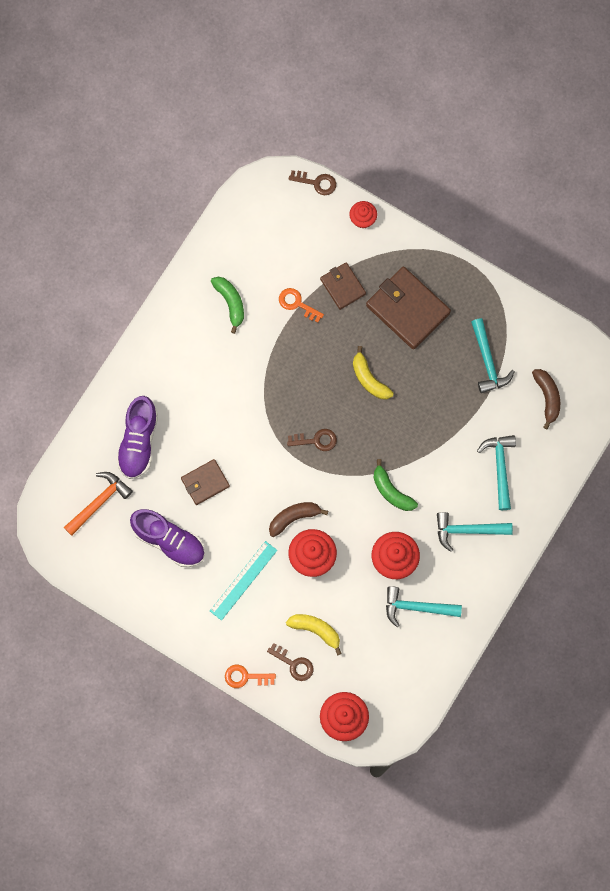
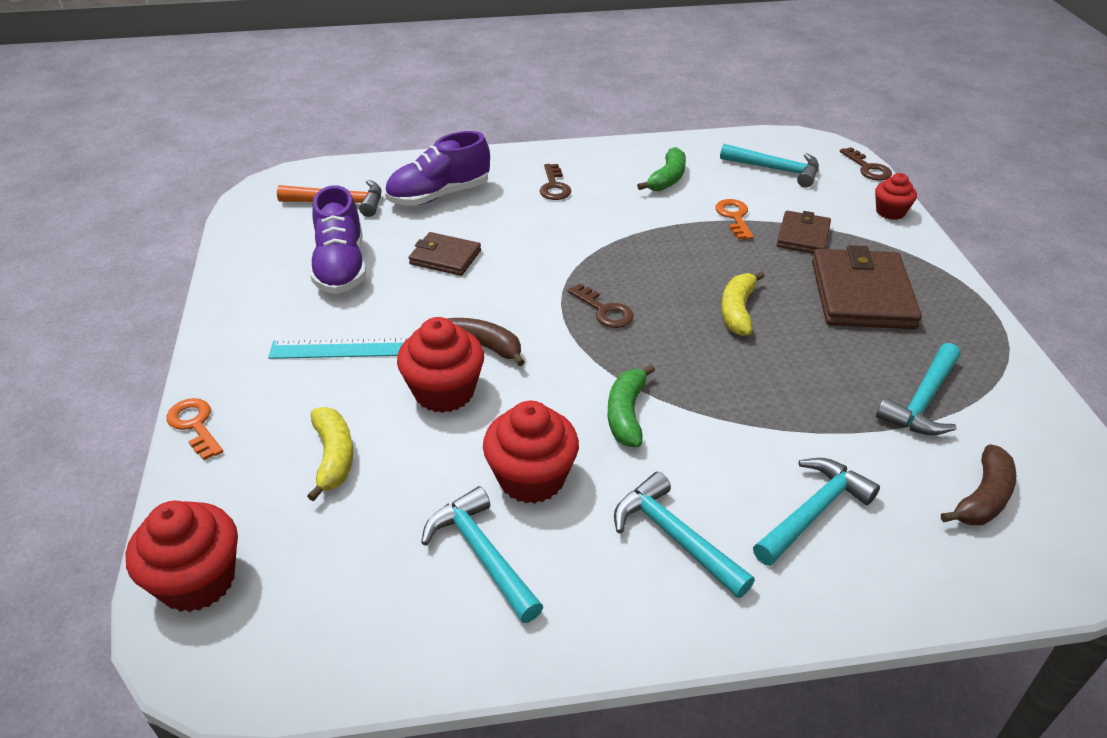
camera: 50 degrees right, 35 degrees down
brown key [267,643,313,681] -> brown key moved to [540,164,571,200]
none -> turquoise hammer [720,144,819,188]

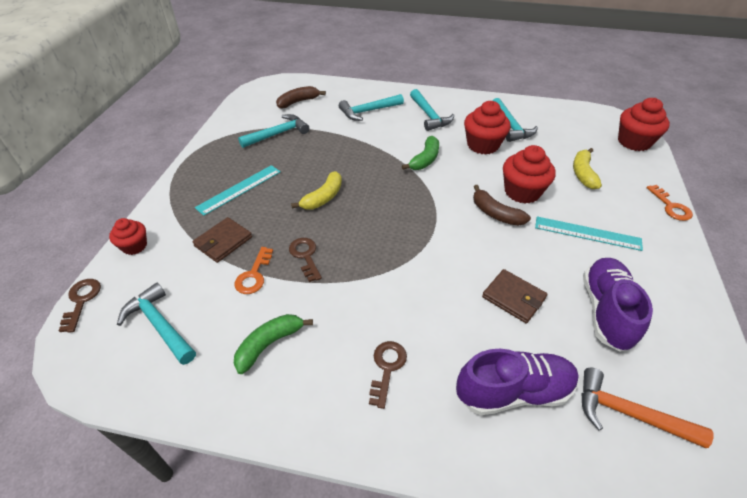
camera: 160 degrees left, 5 degrees up
brown key [567,284,634,328] -> brown key moved to [289,238,322,282]
brown wallet [812,245,922,329] -> turquoise ruler [195,165,281,216]

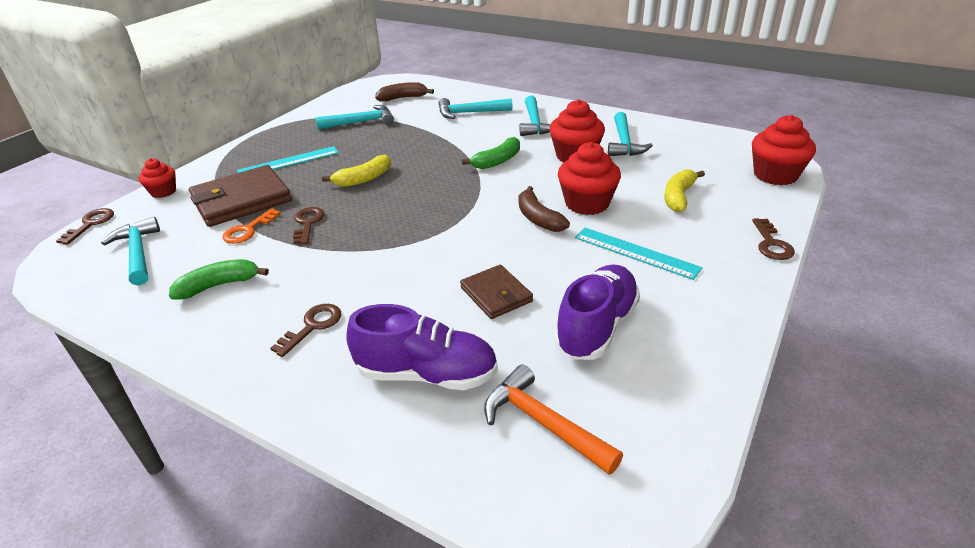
camera: 20 degrees right, 10 degrees down
brown wallet [192,217,252,263] -> brown wallet [189,165,292,227], size x1.74
orange key [647,185,693,221] -> brown key [752,218,795,260]

